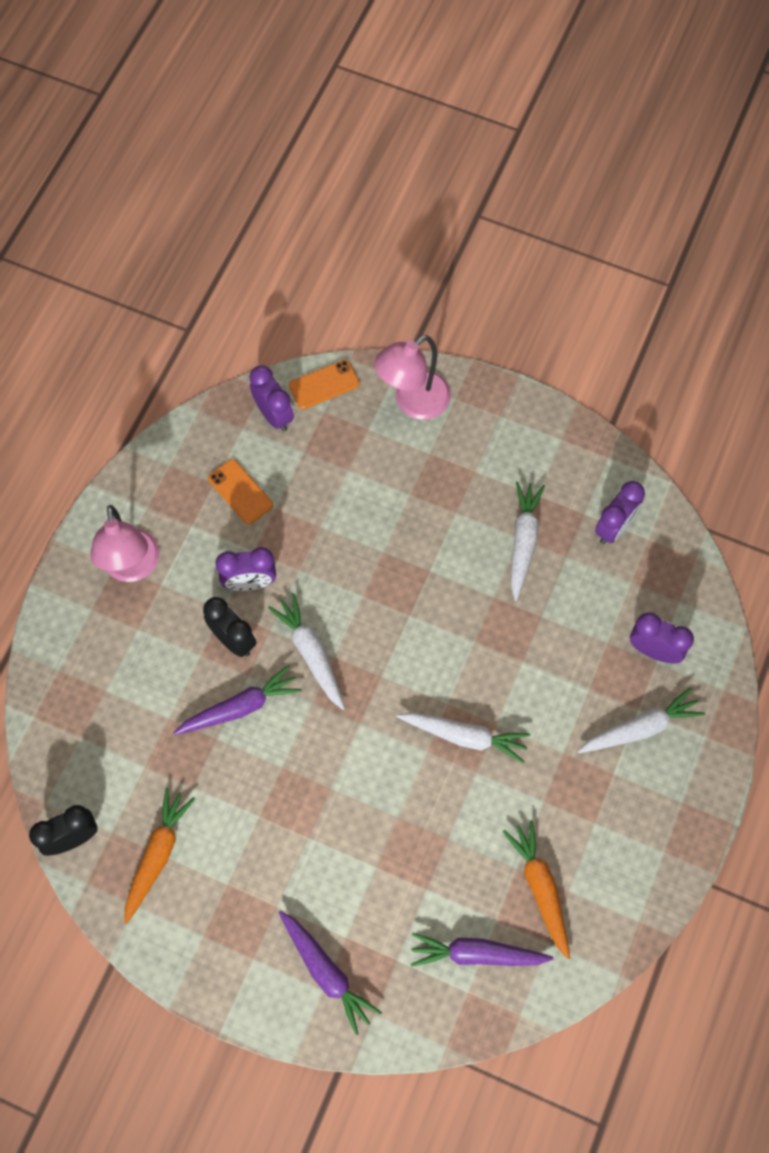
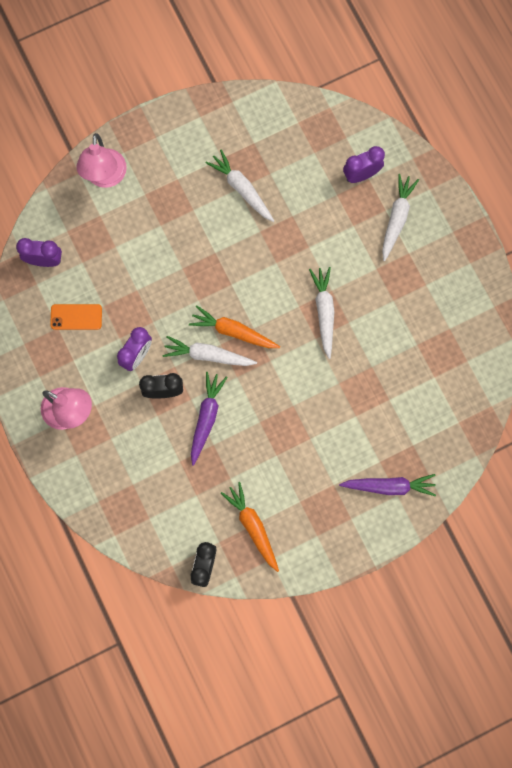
camera: 50 degrees left, 10 degrees up
orange phone [289,359,360,409] -> none
white carrot [396,713,530,763] -> white carrot turned 60 degrees counterclockwise [309,267,335,359]
purple carrot [411,933,553,967] -> none
orange carrot [503,820,570,959] -> orange carrot moved to [189,305,280,348]
purple clock [595,481,645,544] -> none

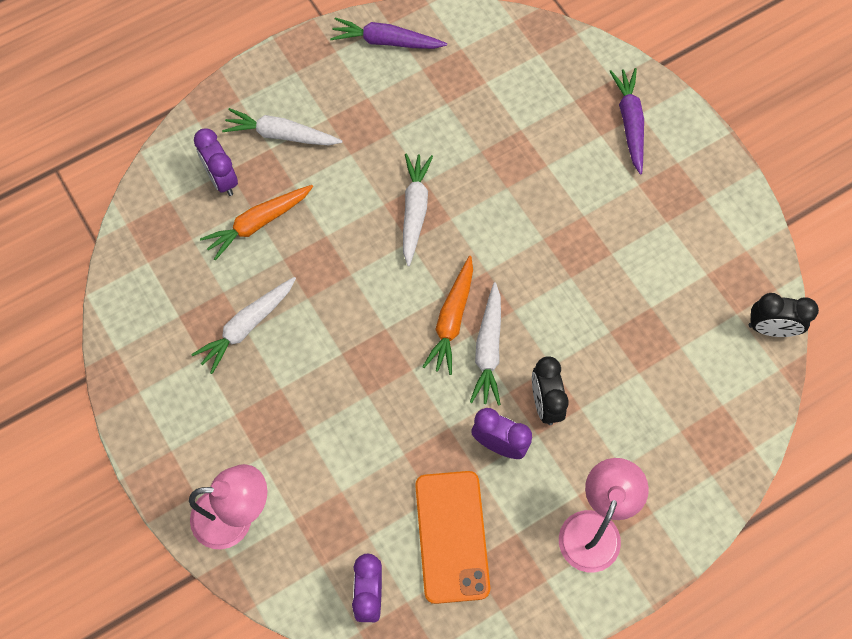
camera: 95 degrees left, 10 degrees down
orange phone [50,304,102,330] -> orange phone [415,471,490,604], size x1.72
purple carrot [191,372,227,466] -> purple carrot moved to [330,17,447,49]
orange carrot [221,482,279,572] -> orange carrot moved to [200,185,313,261]
white carrot [309,267,335,359] -> white carrot turned 105 degrees clockwise [403,154,433,266]

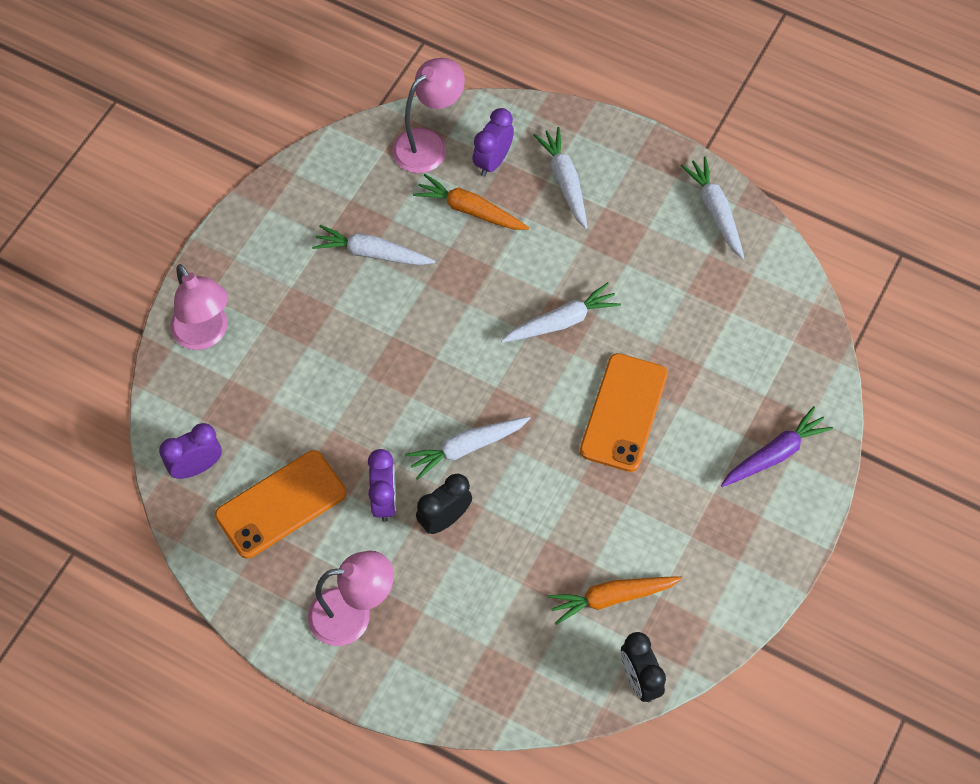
camera: 60 degrees right, 5 degrees down
purple carrot [330,17,447,49] -> white carrot [680,156,744,259]
orange carrot [422,256,473,375] -> orange carrot moved to [547,576,683,625]
none -> pink lamp [392,58,465,173]
none -> orange phone [580,353,668,472]

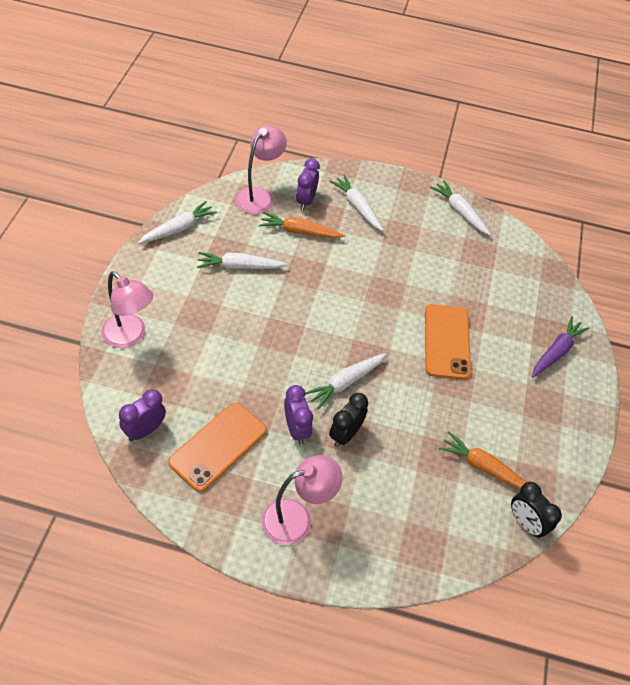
camera: 20 degrees left, 10 degrees down
white carrot [501,282,621,343] -> white carrot moved to [138,201,217,244]
orange carrot [547,576,683,625] -> orange carrot turned 60 degrees clockwise [439,431,527,489]

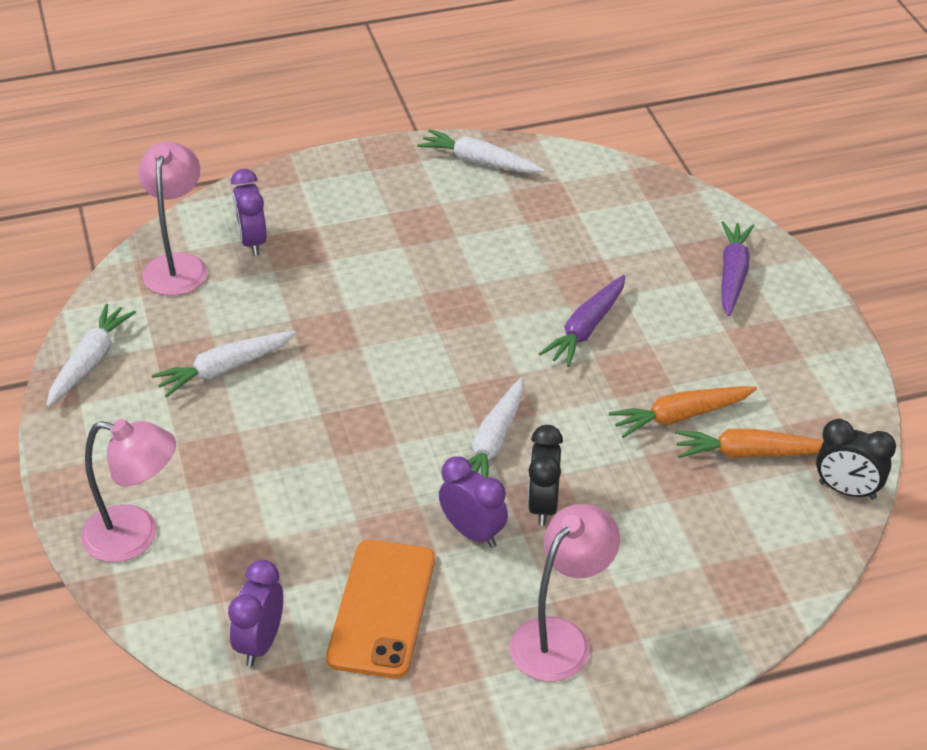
camera: 25 degrees left, 10 degrees down
orange carrot [259,212,345,238] -> orange carrot moved to [609,386,757,438]
white carrot [329,175,384,231] -> none
orange phone [425,304,471,380] -> purple carrot [539,275,625,367]

